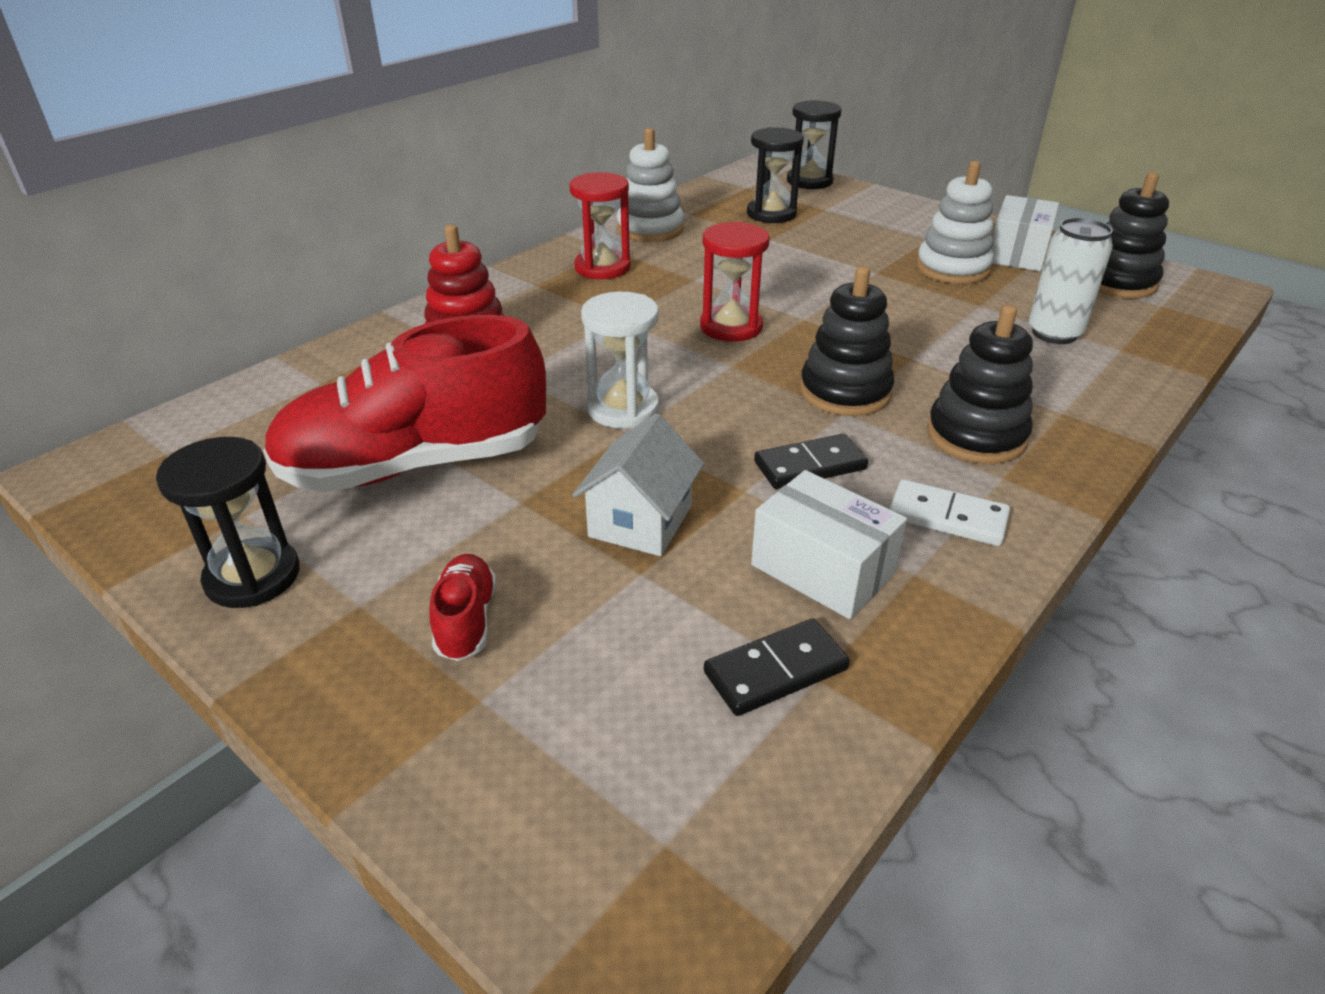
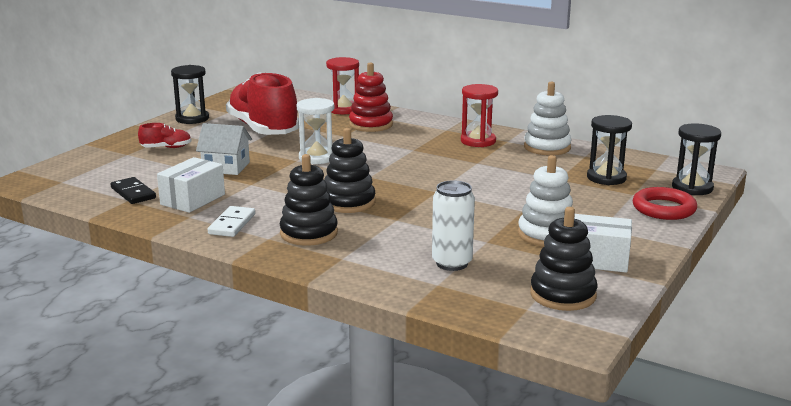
camera: 80 degrees right, 15 degrees down
red hourglass [700,222,769,342] -> red hourglass moved to [326,57,359,115]
black domino [754,434,868,489] -> none
none -> red ring [633,187,697,220]

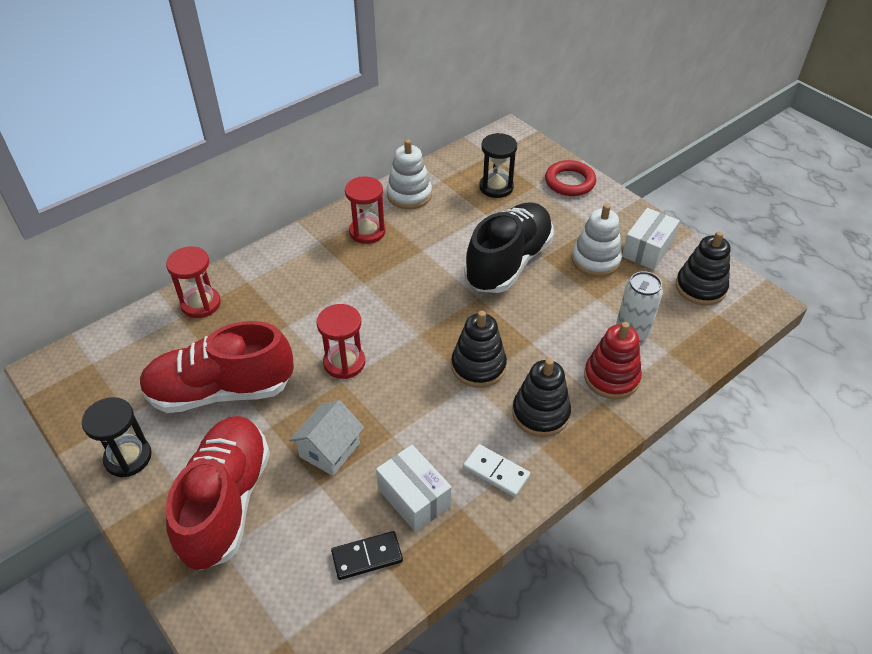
camera: 70 degrees left, 25 degrees up
red shoe [138,123,192,148] -> red shoe [166,416,270,571], size x2.45
white hourglass [297,98,334,164] -> red hourglass [317,304,365,379]
red stacking toy [349,62,393,132] -> red stacking toy moved to [584,322,642,399]
black hourglass [672,123,721,195] -> none
none -> black shoe [464,202,554,293]

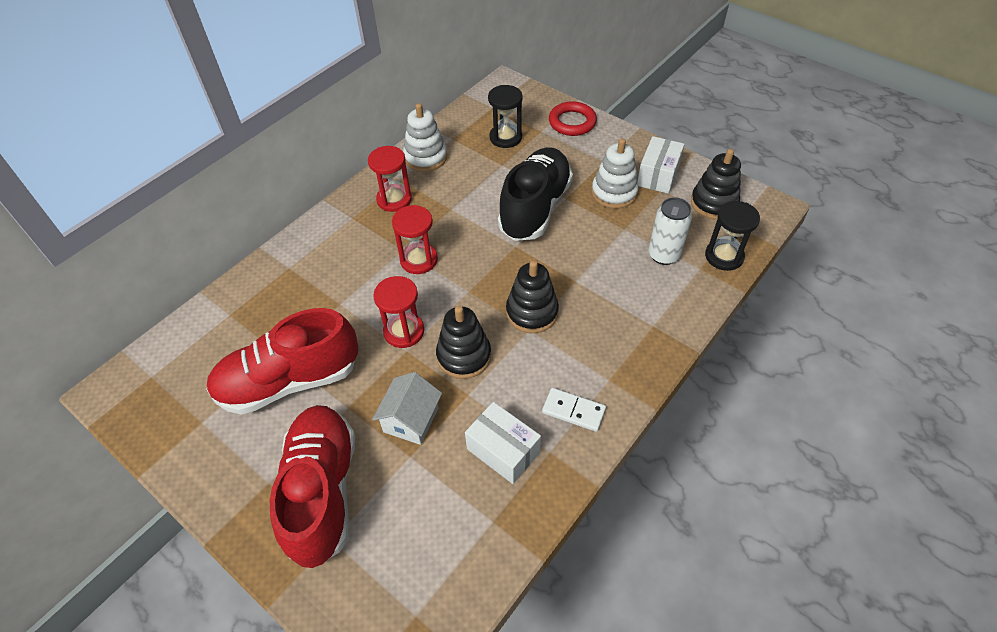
camera: 10 degrees left, 5 degrees up
black hourglass [82,397,152,477] -> black hourglass moved to [705,201,760,271]
red hourglass [166,246,221,318] -> red hourglass moved to [392,205,438,274]
black domino [331,531,403,580] -> none
black stacking toy [512,358,571,437] -> black stacking toy moved to [436,306,491,379]
red stacking toy [584,322,642,399] -> none

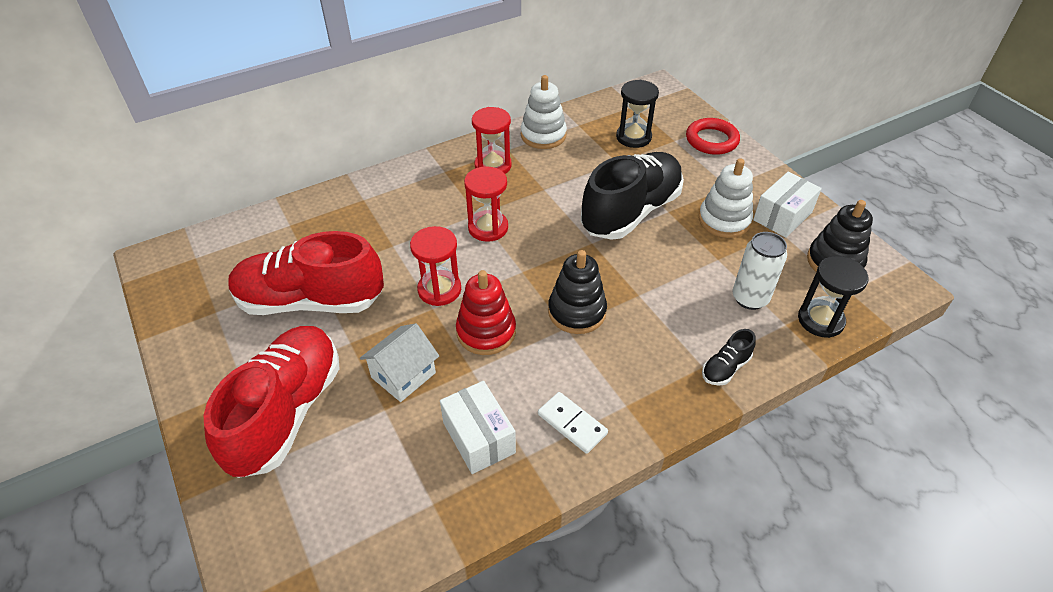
camera: 20 degrees right, 5 degrees down
black stacking toy [436,306,491,379] -> red stacking toy [456,270,516,355]
none -> black shoe [702,329,756,386]

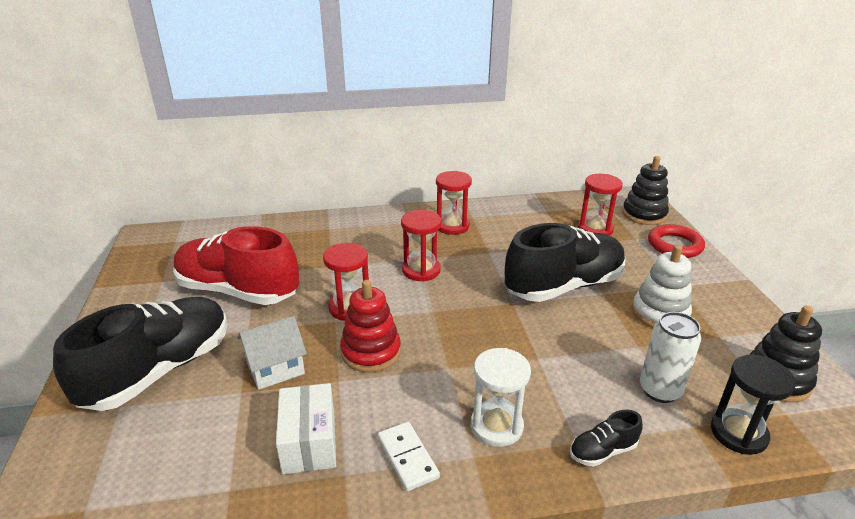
camera: 20 degrees right, 15 degrees down
red shoe [204,326,340,478] -> black shoe [53,297,228,411]
white stacking toy [521,75,567,149] -> none
black stacking toy [548,250,607,334] -> black stacking toy moved to [622,156,669,225]
black hourglass [616,80,659,148] -> red hourglass [578,174,623,236]
white box [753,172,822,238] -> none
none -> white hourglass [471,348,531,447]

